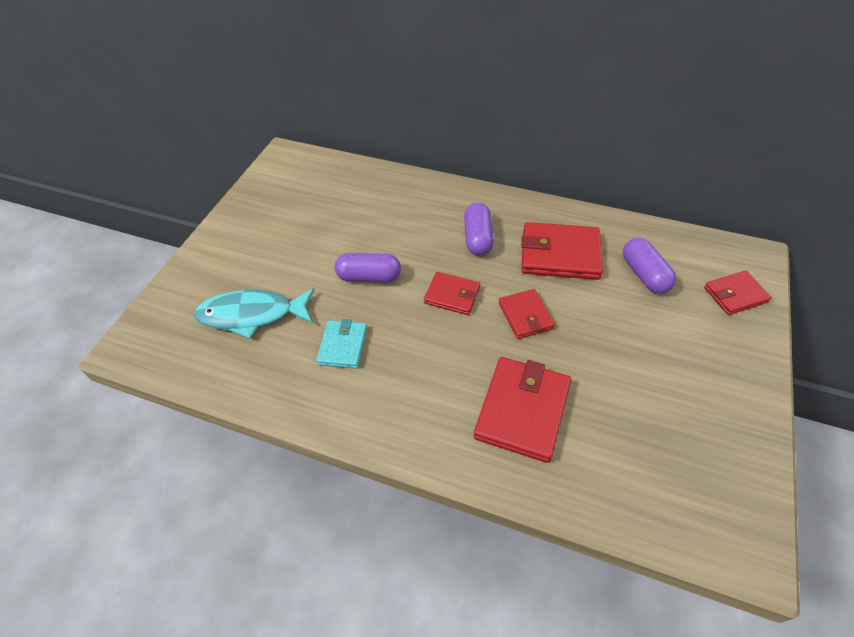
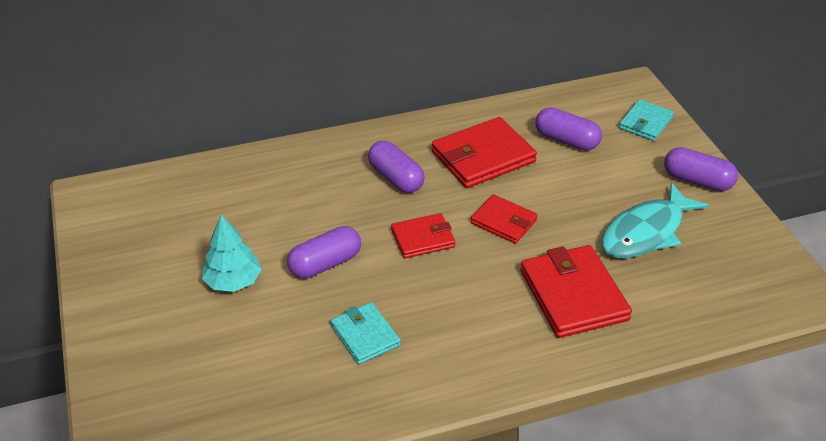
camera: 40 degrees left, 10 degrees down
turquoise fish [194,288,314,339] -> turquoise fish moved to [602,183,709,258]
red wallet [704,270,772,315] -> turquoise wallet [619,99,674,141]
none -> turquoise tree [202,214,262,292]
none -> purple capsule [664,147,738,191]

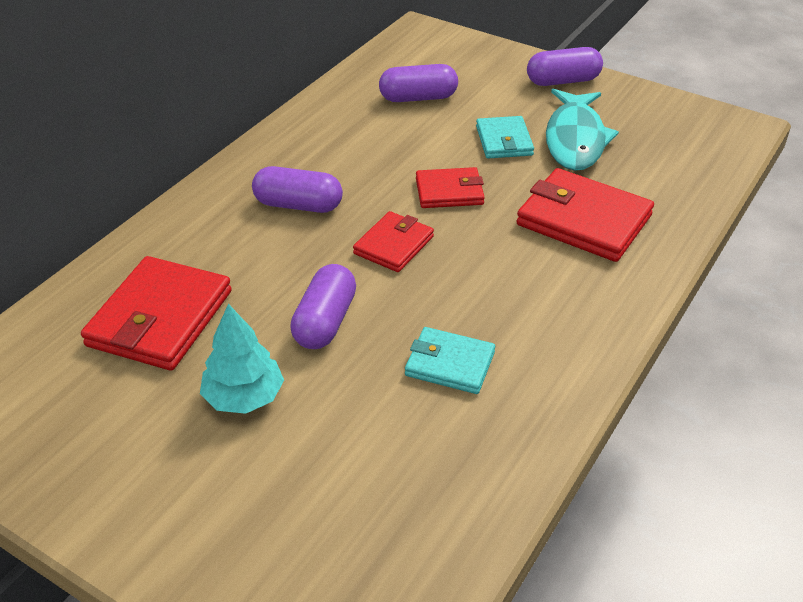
camera: 40 degrees left, 0 degrees up
red wallet [432,117,537,188] -> red wallet moved to [81,256,232,371]
turquoise wallet [619,99,674,141] -> turquoise wallet moved to [476,116,534,159]

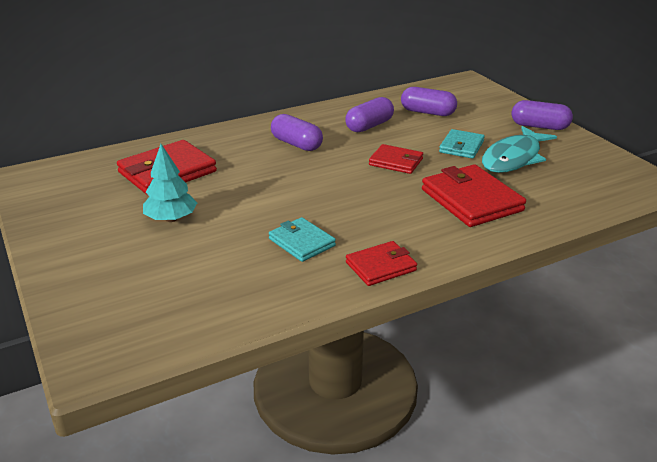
camera: 30 degrees right, 10 degrees down
purple capsule [290,264,356,349] -> purple capsule moved to [345,97,394,132]
red wallet [353,211,434,272] -> red wallet moved to [346,241,417,286]

